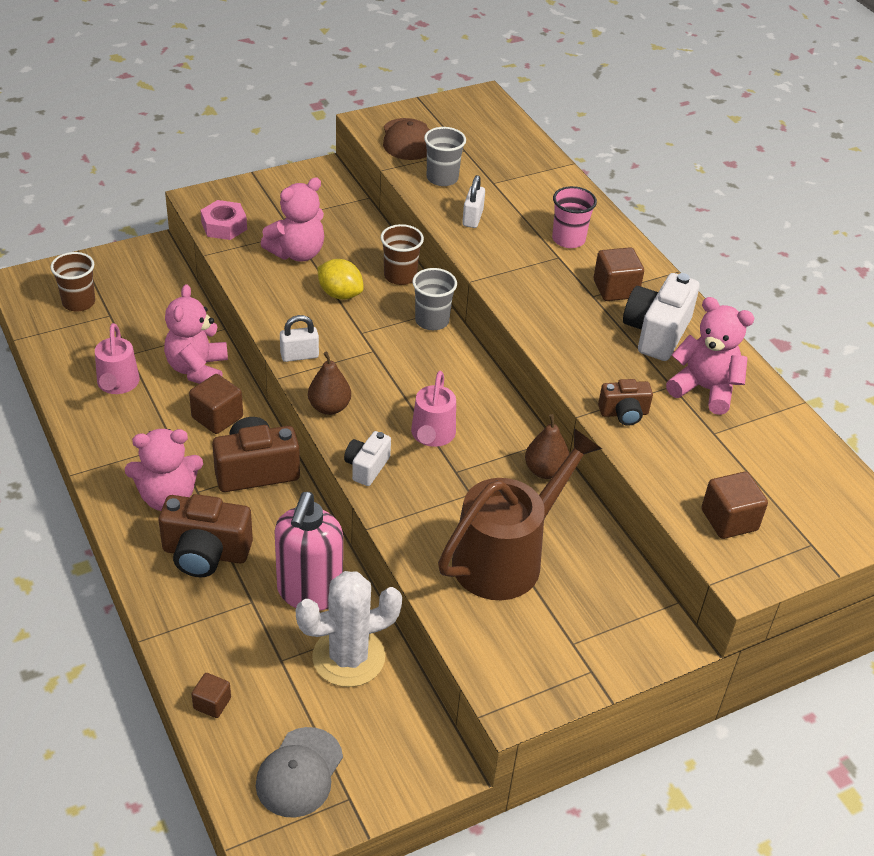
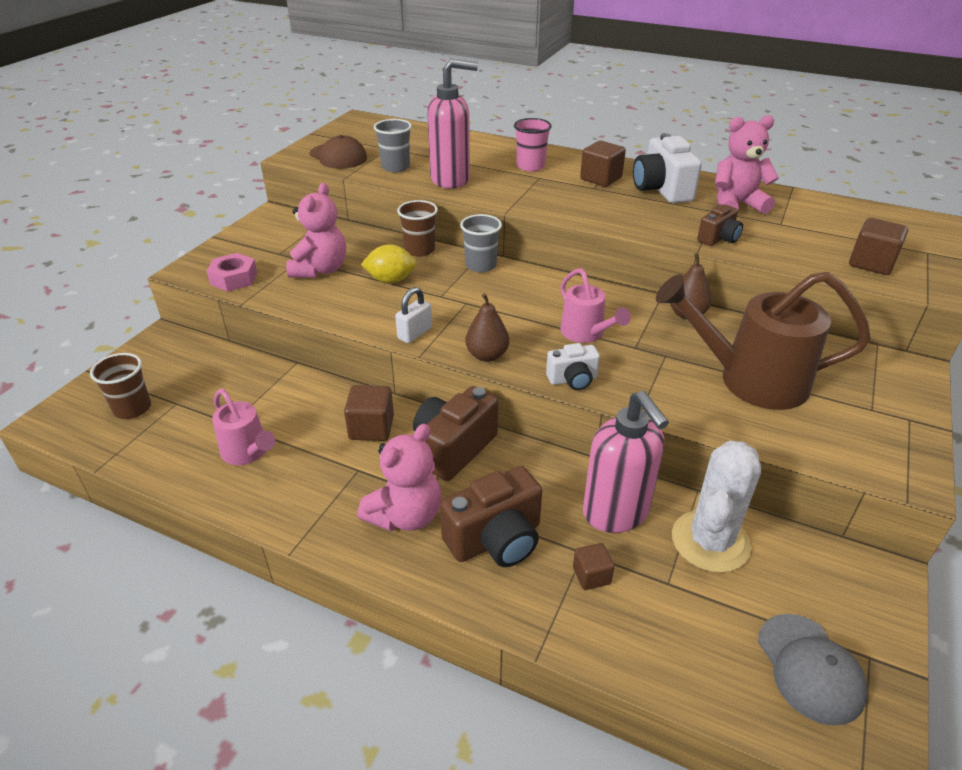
camera: 35 degrees left, 5 degrees down
pink teddy bear [164,284,228,384] -> none
brown cube [191,673,231,718] -> brown cube moved to [573,543,614,590]
white camera [344,431,391,486] -> white camera turned 90 degrees counterclockwise [546,343,600,390]
brown watering can [438,428,602,600] -> brown watering can turned 90 degrees counterclockwise [656,272,871,410]
white padlock [462,175,485,228] -> pink soap dispenser [427,59,478,188]

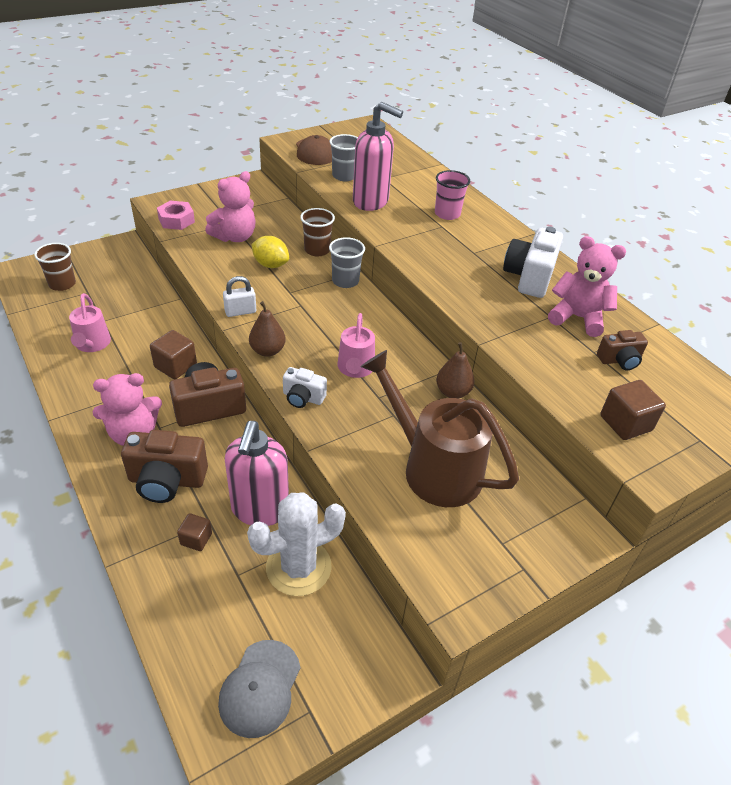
camera: 30 degrees right, 5 degrees up
brown cube [580,141,626,187] -> none
brown camera [697,204,743,246] -> brown camera moved to [597,330,648,370]

